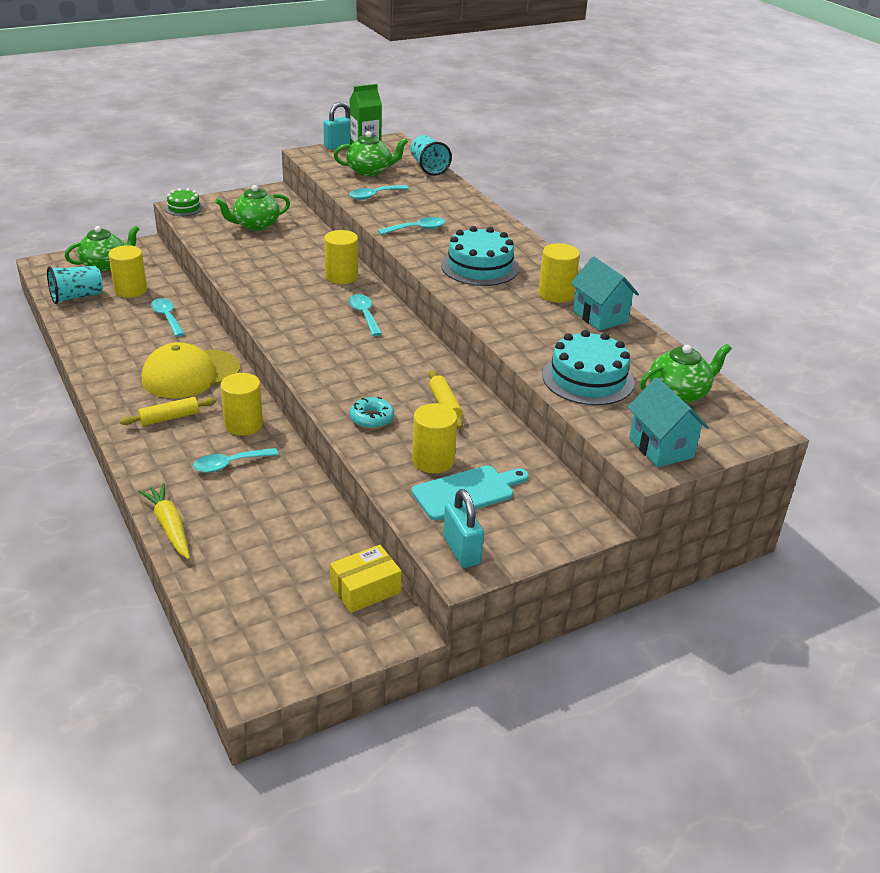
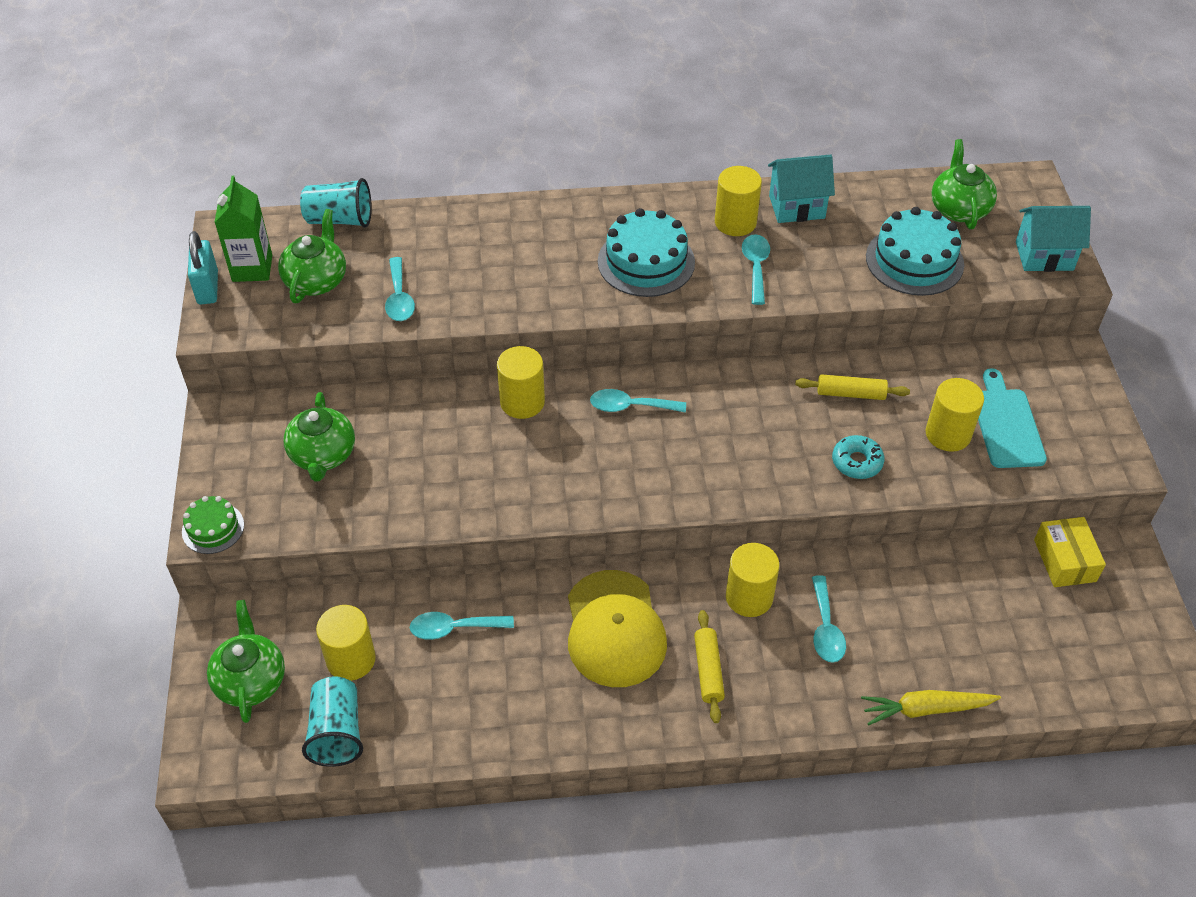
camera: 65 degrees left, 15 degrees up
turquoise spoon [378,217,445,235] -> turquoise spoon moved to [742,234,770,305]
turquoise padlock [443,489,484,568] -> none

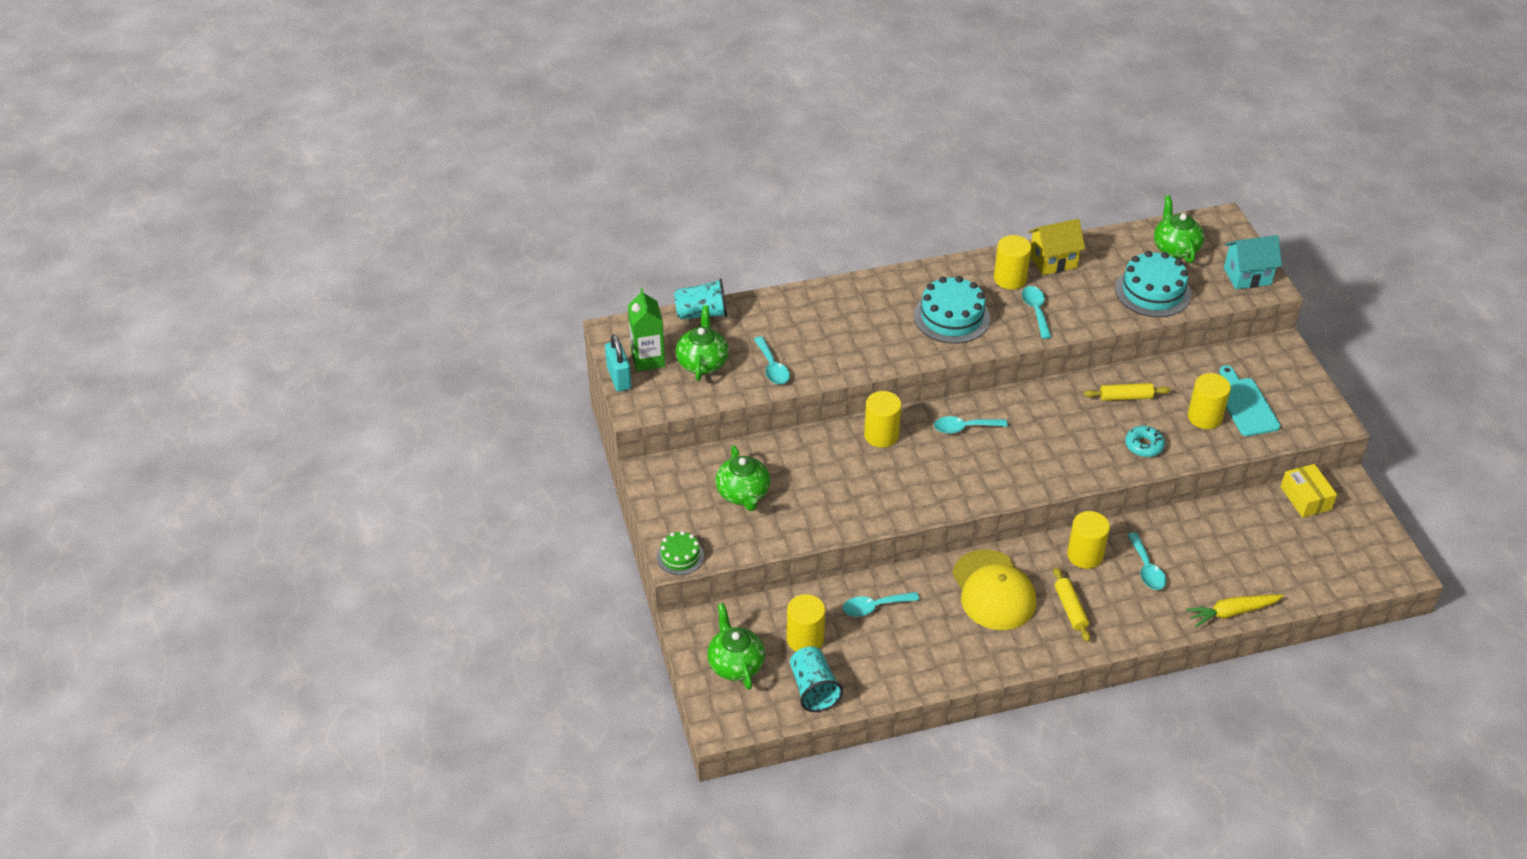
camera: 10 degrees left, 5 degrees down
turquoise house [768,155,835,223] -> yellow house [1028,219,1085,275]

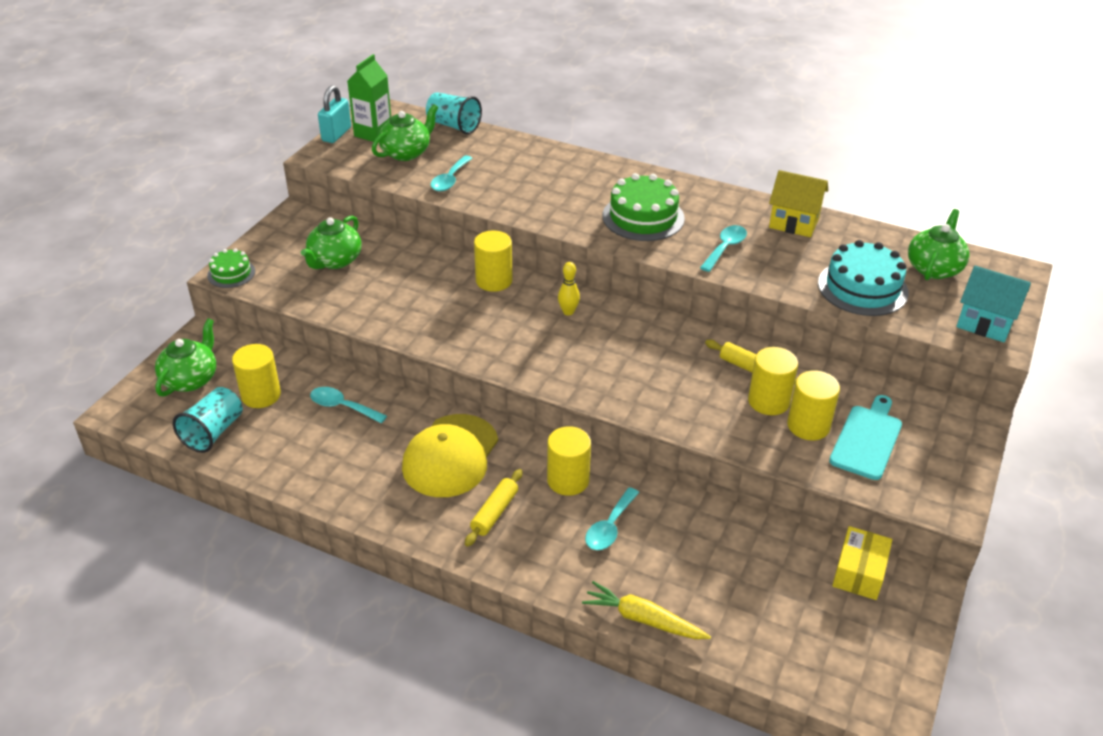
camera: 40 degrees right, 5 degrees down
turquoise cake [914,276,990,344] -> green cake [602,173,685,241]
turquoise spoon [934,416,1008,434] -> yellow bowling pin [558,262,580,315]
yellow cylinder [994,235,1031,289] -> yellow cylinder moved to [748,347,798,415]
turquoise donut [1125,426,1165,457] -> none

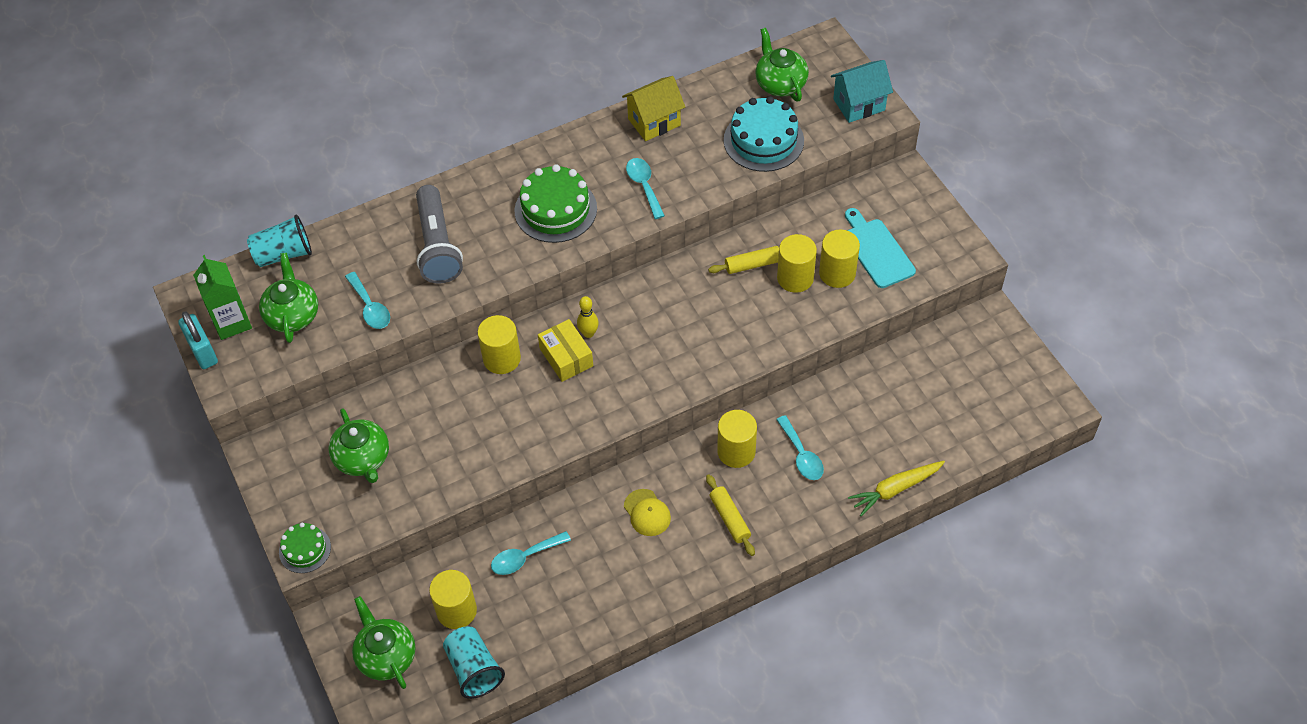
camera: 50 degrees left, 15 degrees up
yellow cap [402,414,498,497] -> yellow cap [624,489,671,536], size x0.51
yellow box [832,526,892,600] -> yellow box moved to [538,319,593,382]
none -> grey flashlight [416,185,463,284]

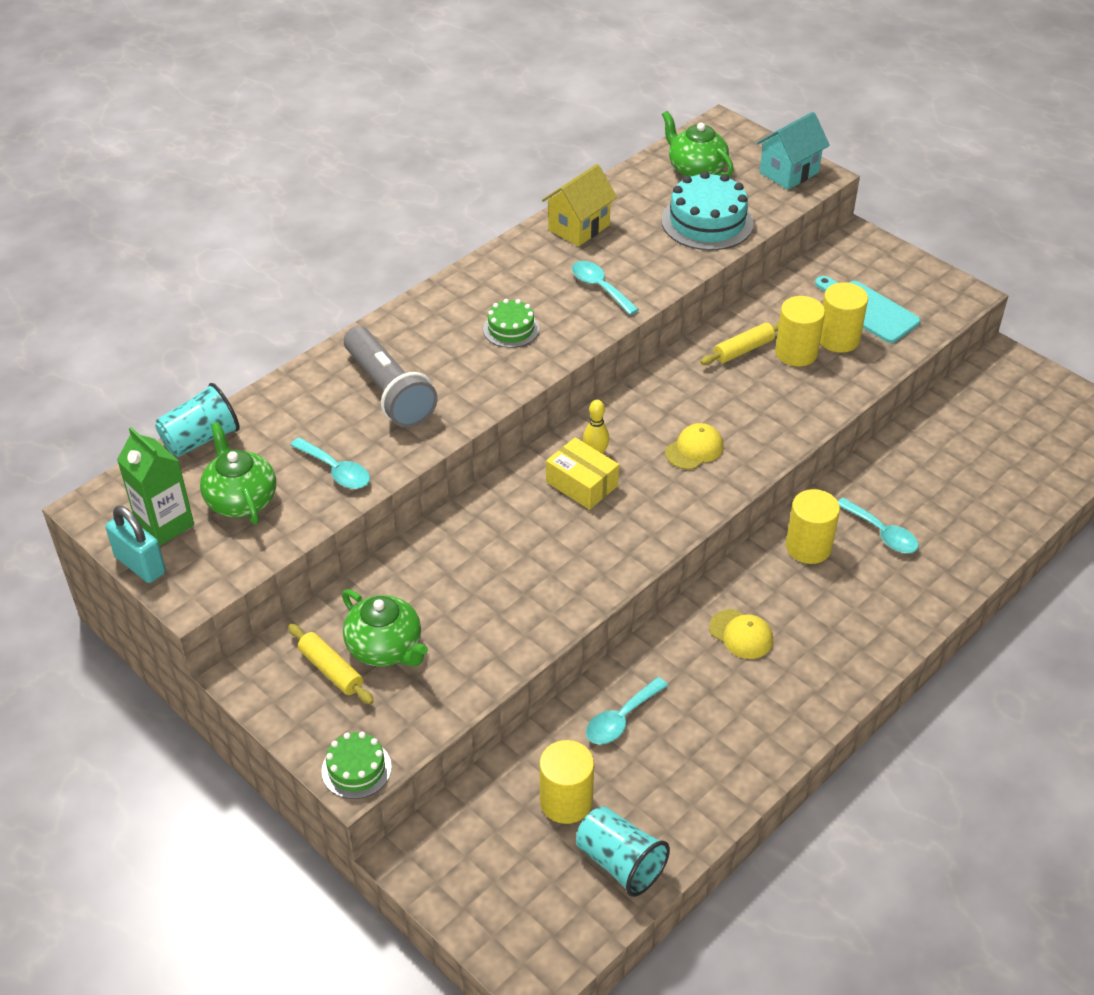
camera: 20 degrees left, 10 degrees down
green teapot [352,596,416,689] -> none
yellow cylinder [478,315,521,374] -> none
green cake [514,164,597,243] -> green cake [483,299,539,348], size x0.57
yellow rolling pin [706,475,755,556] -> yellow rolling pin moved to [288,624,374,704]
yellow carrot [848,461,945,516] -> none
none -> yellow cap [665,423,724,470]

